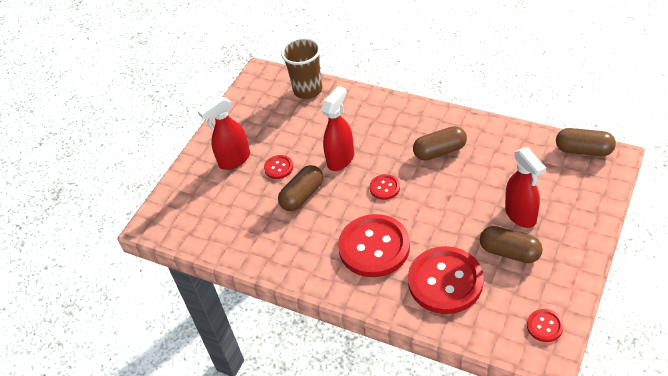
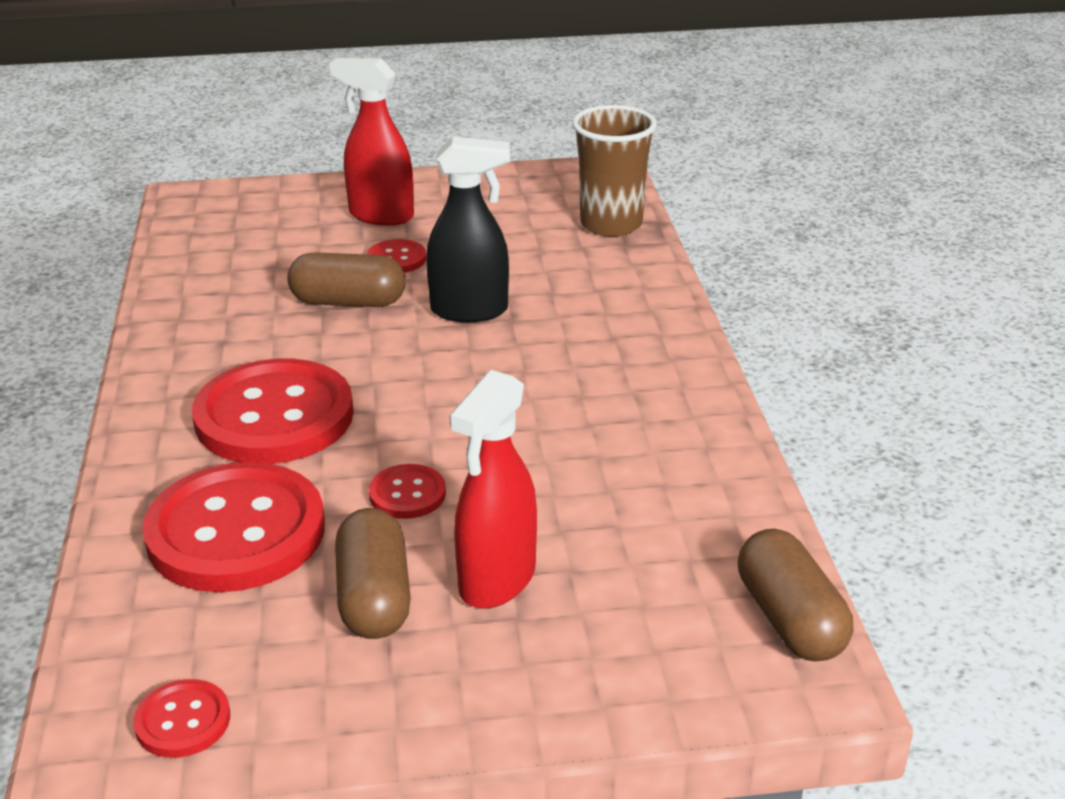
camera: 50 degrees right, 15 degrees down
red spray bottle [321,86,354,171] -> black spray bottle [426,137,510,322]
red button [370,174,400,200] -> red button moved to [369,464,446,519]
brown capsule [413,126,467,161] -> none

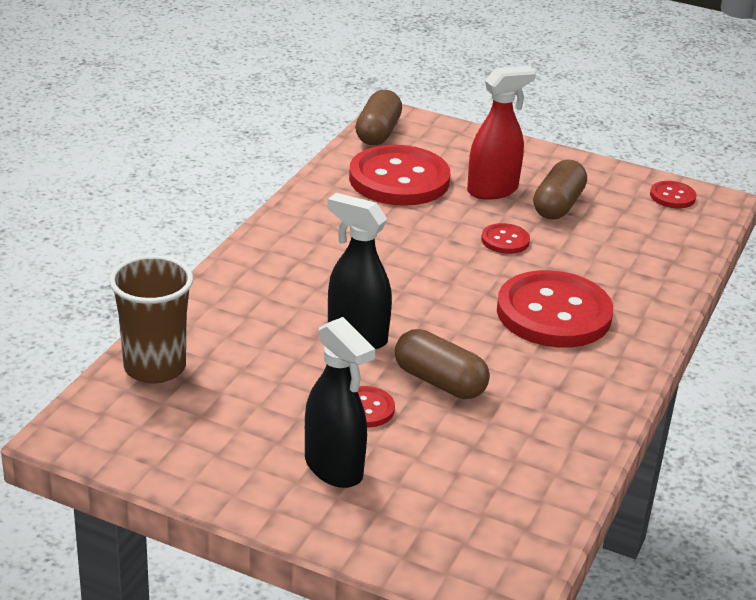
camera: 150 degrees left, 0 degrees up
red button [142,462,325,592] -> red button moved to [349,145,450,206]
red spray bottle [330,58,414,226] -> black spray bottle [305,317,375,488]

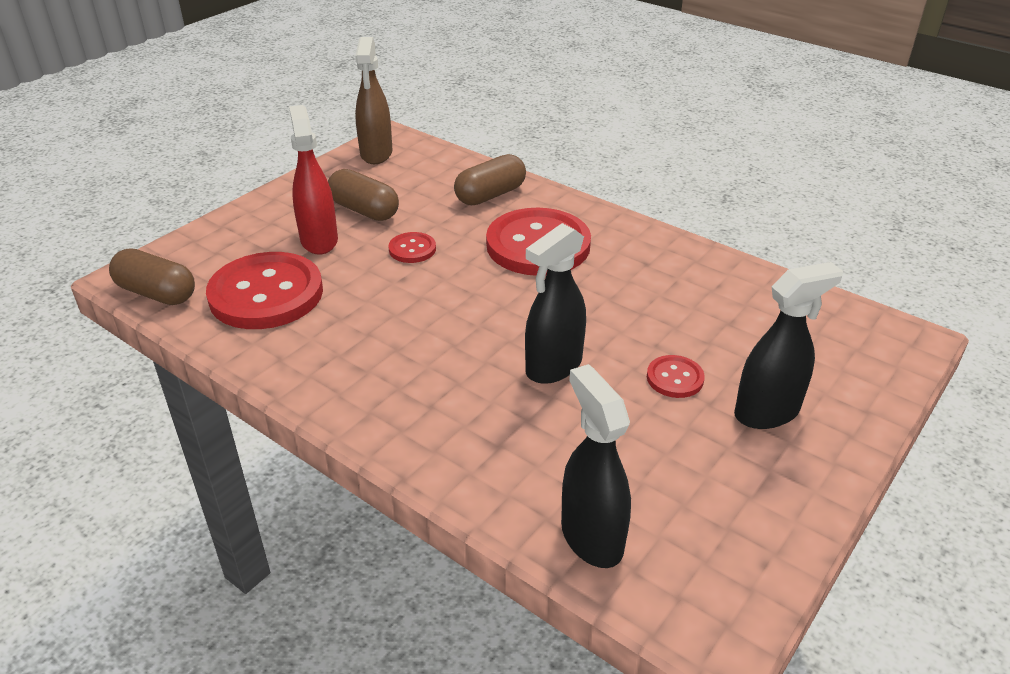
camera: 75 degrees left, 5 degrees up
brown cup [109,255,193,384] -> black spray bottle [561,364,631,568]
brown capsule [395,329,490,399] -> brown capsule moved to [454,154,526,205]
red button [650,181,696,208] -> brown spray bottle [355,37,392,164]

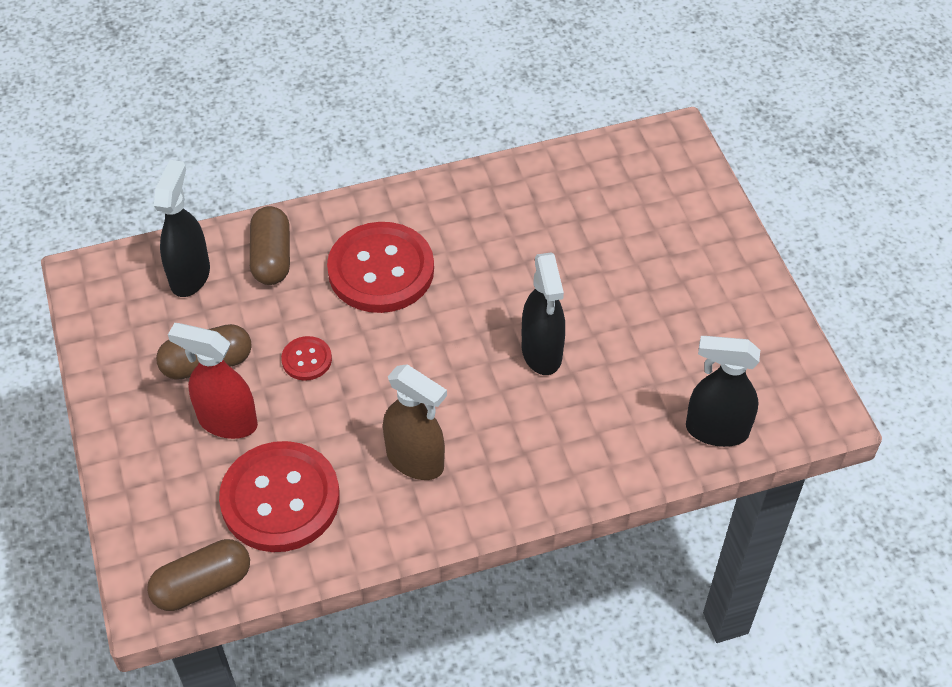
camera: 55 degrees left, 15 degrees up
brown spray bottle [355,37,392,164] -> brown spray bottle moved to [383,364,447,480]
red button [647,355,705,398] -> none
black spray bottle [734,262,843,429] -> black spray bottle moved to [154,160,210,297]

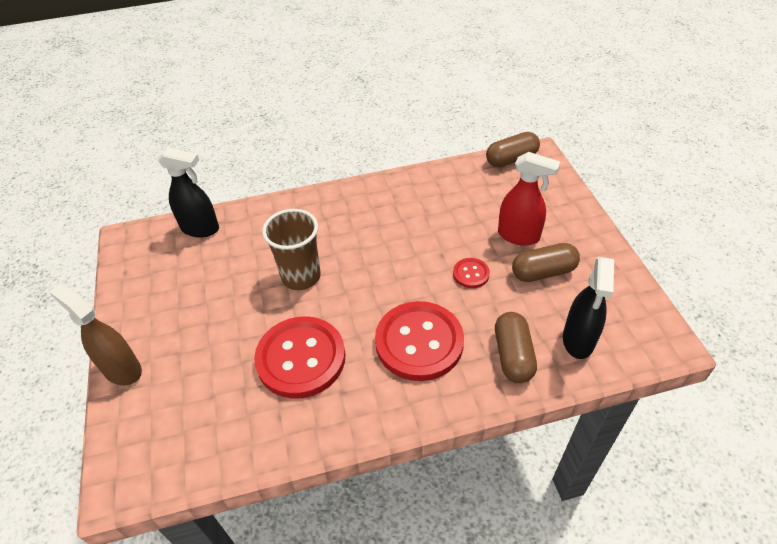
camera: 175 degrees left, 5 degrees down
red button [219,441,340,552] -> red button moved to [254,316,345,399]
brown spray bottle [383,364,447,480] -> brown spray bottle moved to [49,284,142,386]
black spray bottle [522,253,565,375] -> brown cup [262,209,321,290]

